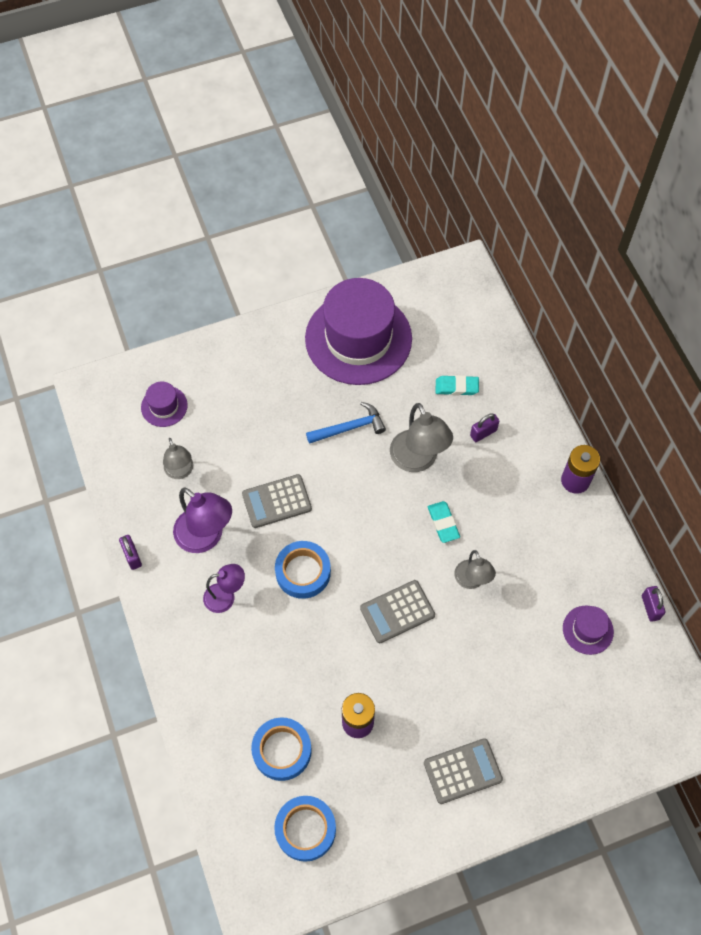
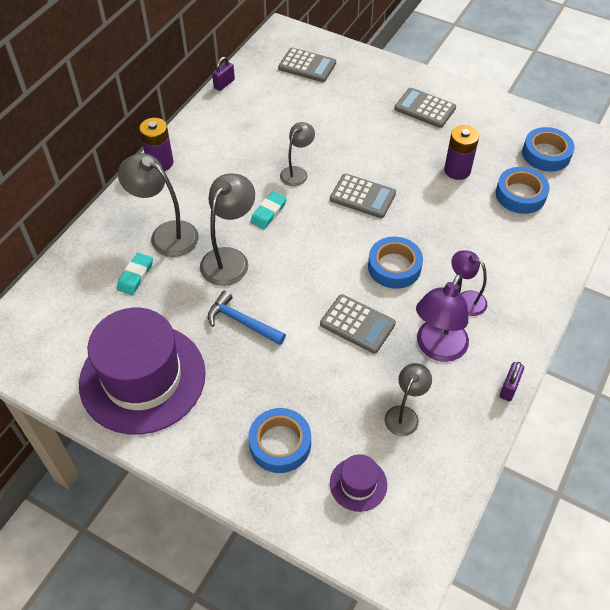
camera: 130 degrees left, 10 degrees down
purple lamp [173,487,232,553] -> purple lamp turned 150 degrees counterclockwise [416,274,469,362]
turquoise eraser [436,375,479,396] -> turquoise eraser turned 60 degrees clockwise [117,253,153,295]
purple padlock [470,413,499,442] -> grey lamp [118,153,199,257]
purple hat [563,606,614,655] -> none
none -> blue tape [248,408,311,473]
none -> grey calculator [278,48,336,82]

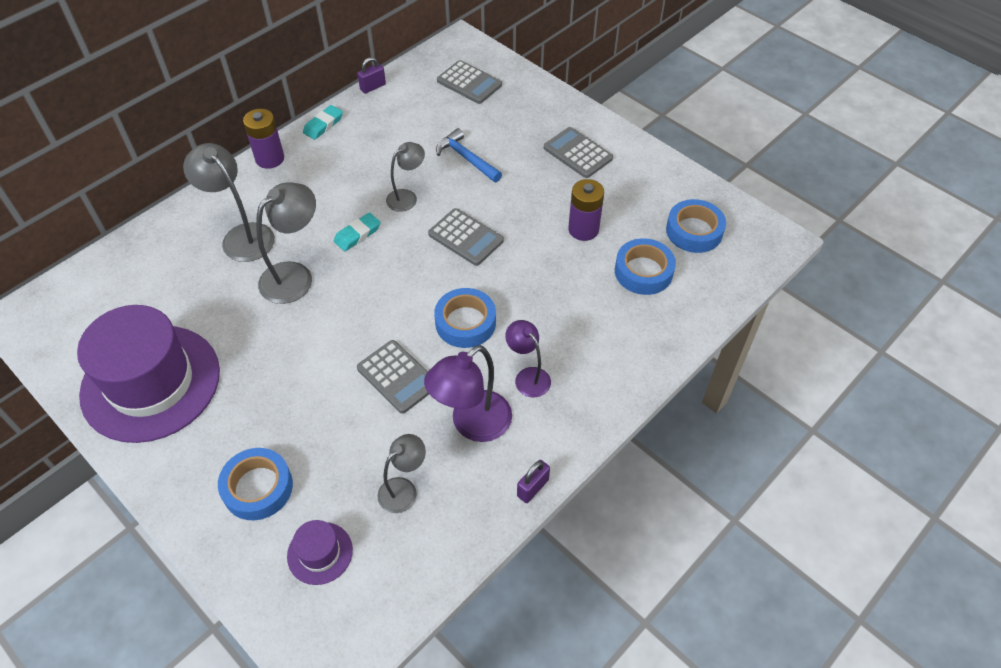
camera: 15 degrees right, 0 degrees up
turquoise eraser [117,253,153,295] -> turquoise eraser moved to [303,105,343,140]
blue hammer [208,290,286,345] -> blue hammer moved to [436,128,502,182]

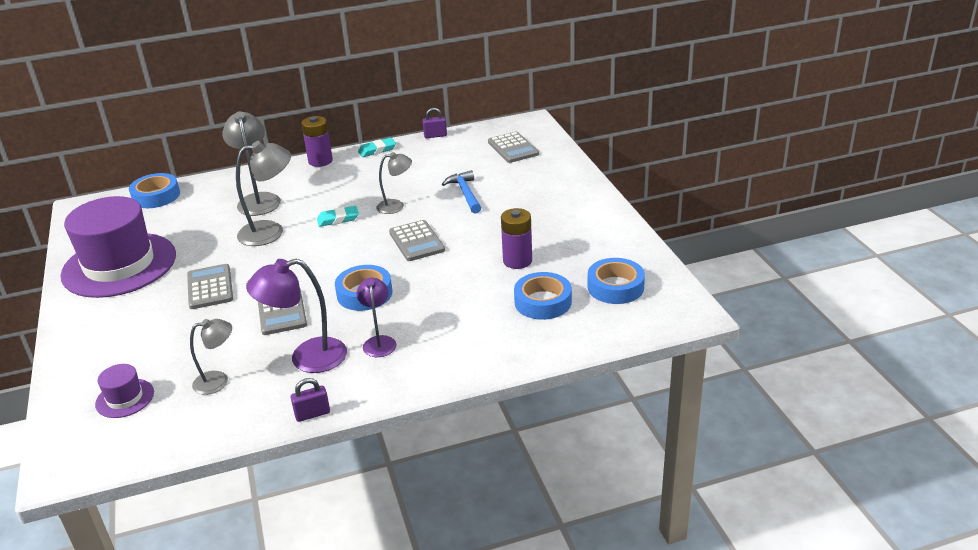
camera: 30 degrees right, 20 degrees down
blue tape [218,448,293,520] -> blue tape moved to [129,173,180,208]
grey calculator [544,127,613,178] -> grey calculator moved to [187,264,233,309]

